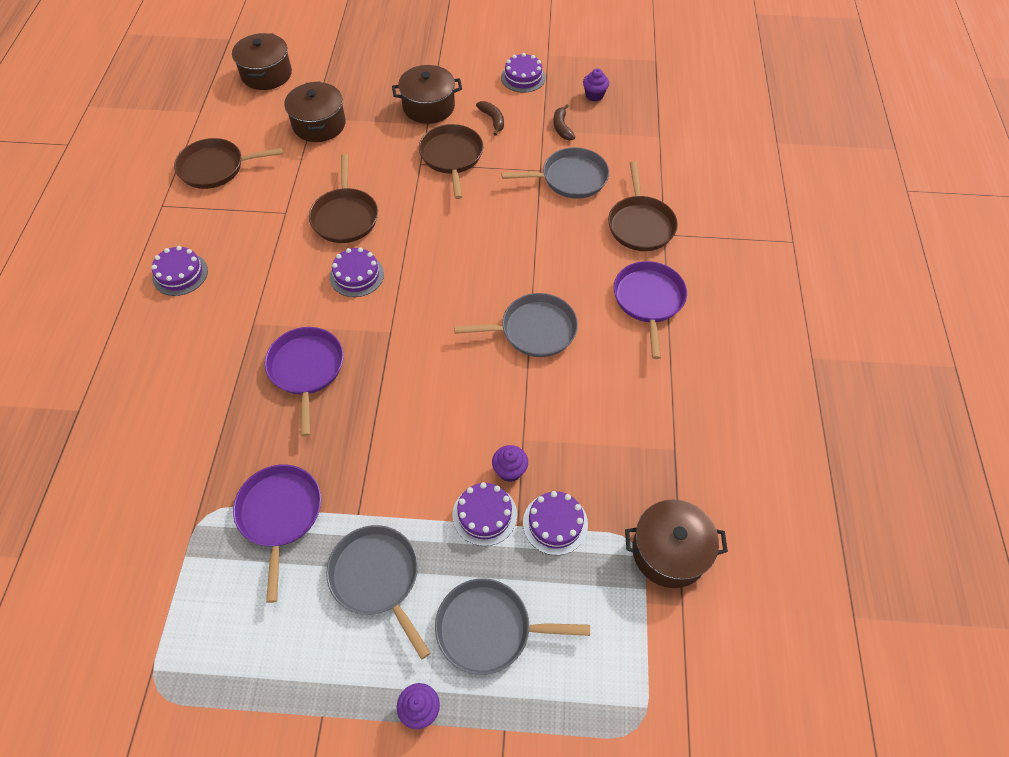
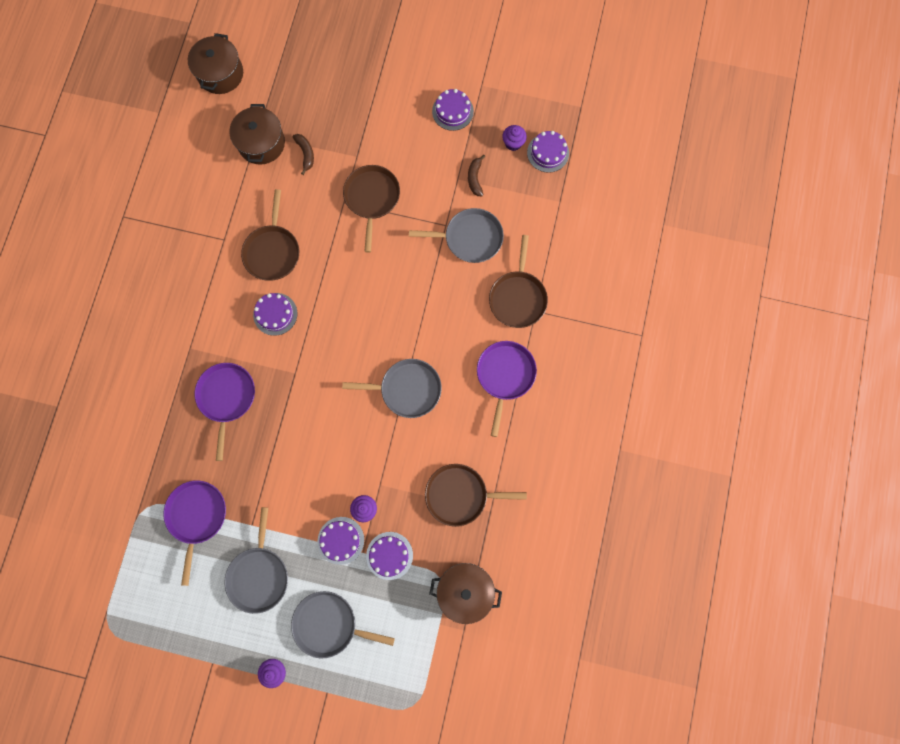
camera: 10 degrees right, 20 degrees up
purple cake [151,246,208,296] -> purple cake moved to [527,131,569,173]
brown pan [174,138,283,189] -> brown pan moved to [425,464,527,527]
grey pan [326,525,431,659] -> grey pan turned 150 degrees counterclockwise [224,507,288,614]
brown pot [392,65,462,124] -> none
brown banana [476,101,504,136] -> brown banana moved to [293,134,314,175]

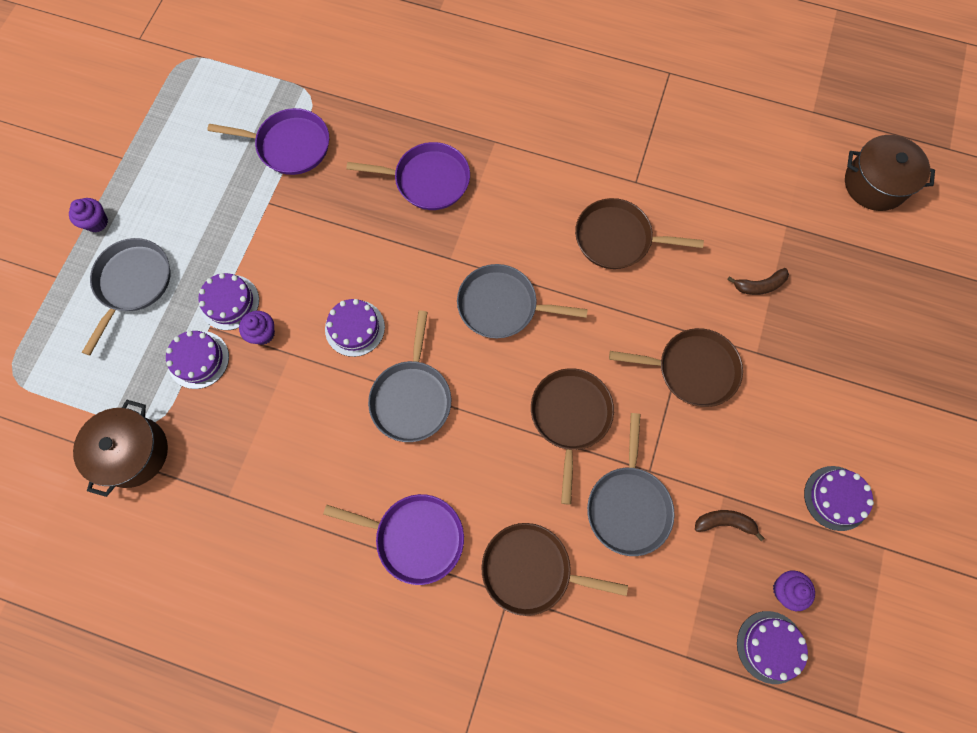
camera: 95 degrees right, 5 degrees down
grey pan [224,507,288,614] -> grey pan moved to [457,264,588,338]
brown pot [229,104,285,165] -> none
purple cake [253,293,297,336] -> purple cake moved to [325,299,385,357]
brown pan [425,464,527,527] -> brown pan moved to [531,368,614,505]

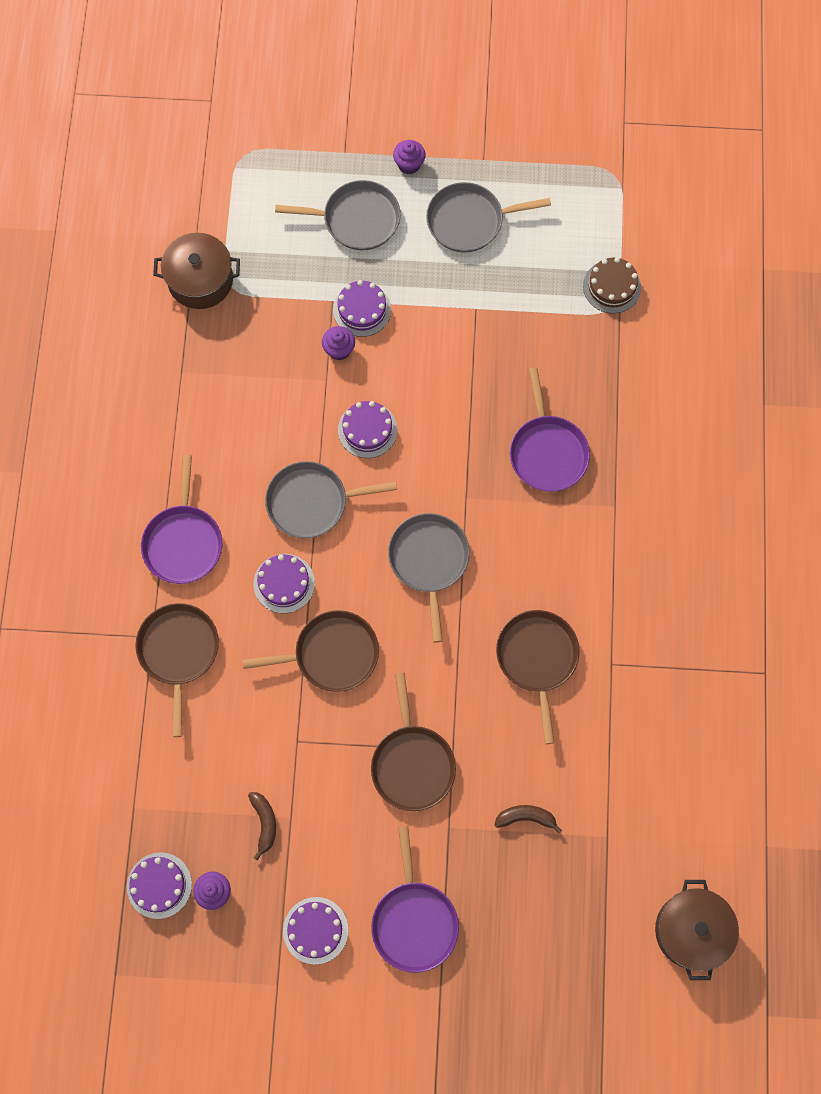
camera: 75 degrees right, 0 degrees up
purple cake [166,331,229,389] -> purple cake moved to [254,554,315,613]
purple pan [207,108,329,175] -> purple pan moved to [371,826,459,973]
grey pan [587,413,675,556] -> grey pan moved to [426,182,551,253]
brown banana [727,268,789,295] -> brown banana turned 120 degrees clockwise [495,805,562,834]
none -> brown cake [583,257,641,313]

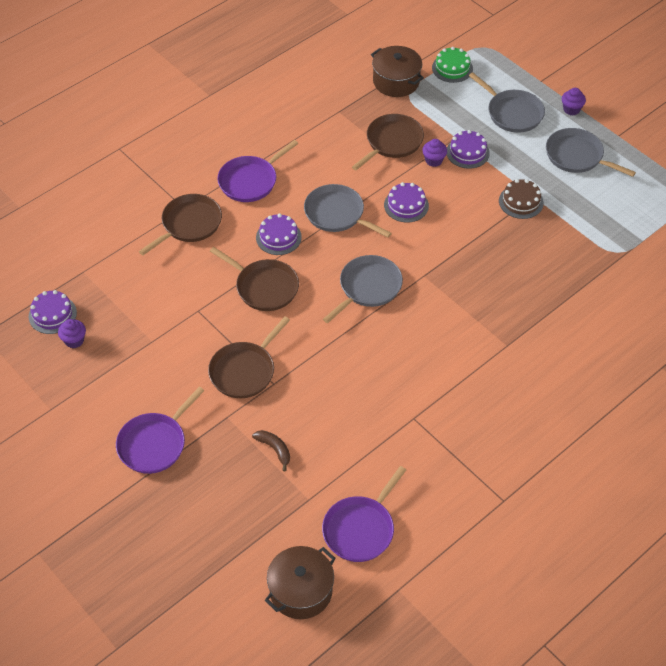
camera: 45 degrees right, 20 degrees down
brown banana [248,792,276,861] -> none
purple cake [283,897,349,965] -> none
brown pan [496,610,580,744] -> brown pan moved to [352,114,424,170]
purple pan [510,367,590,492] -> purple pan moved to [322,466,406,562]
brown cake [583,257,641,313] -> brown cake moved to [499,179,544,219]
none -> green cake [432,47,473,83]

